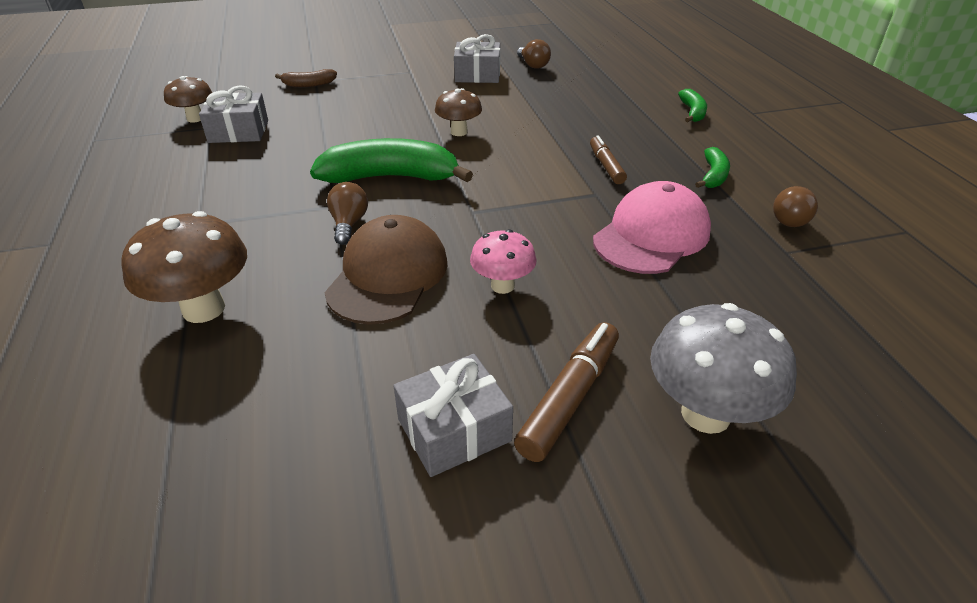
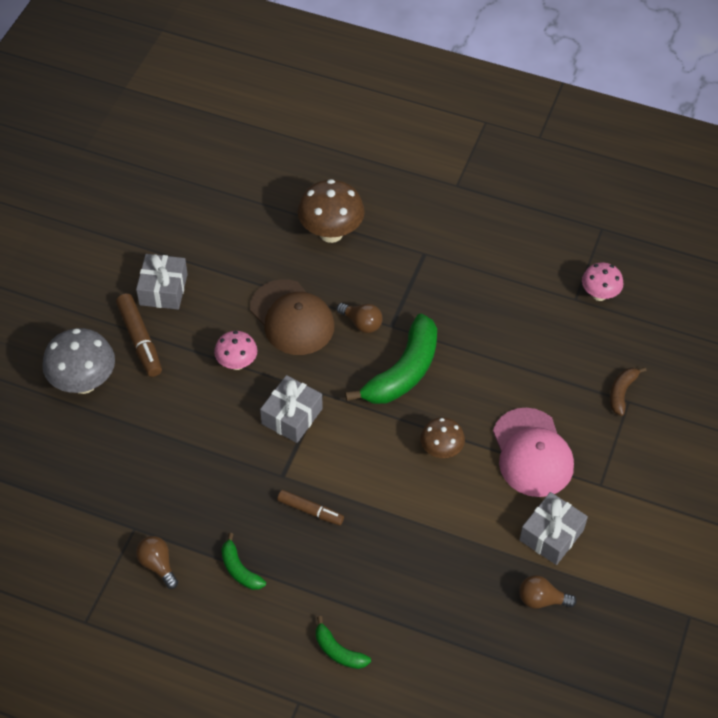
camera: 125 degrees right, 15 degrees up
brown mushroom [164,76,212,122] -> pink mushroom [582,262,623,301]
grey gift [199,85,268,143] -> grey gift moved to [260,375,323,443]
pink cap [593,181,711,274] -> pink cap moved to [493,408,574,497]

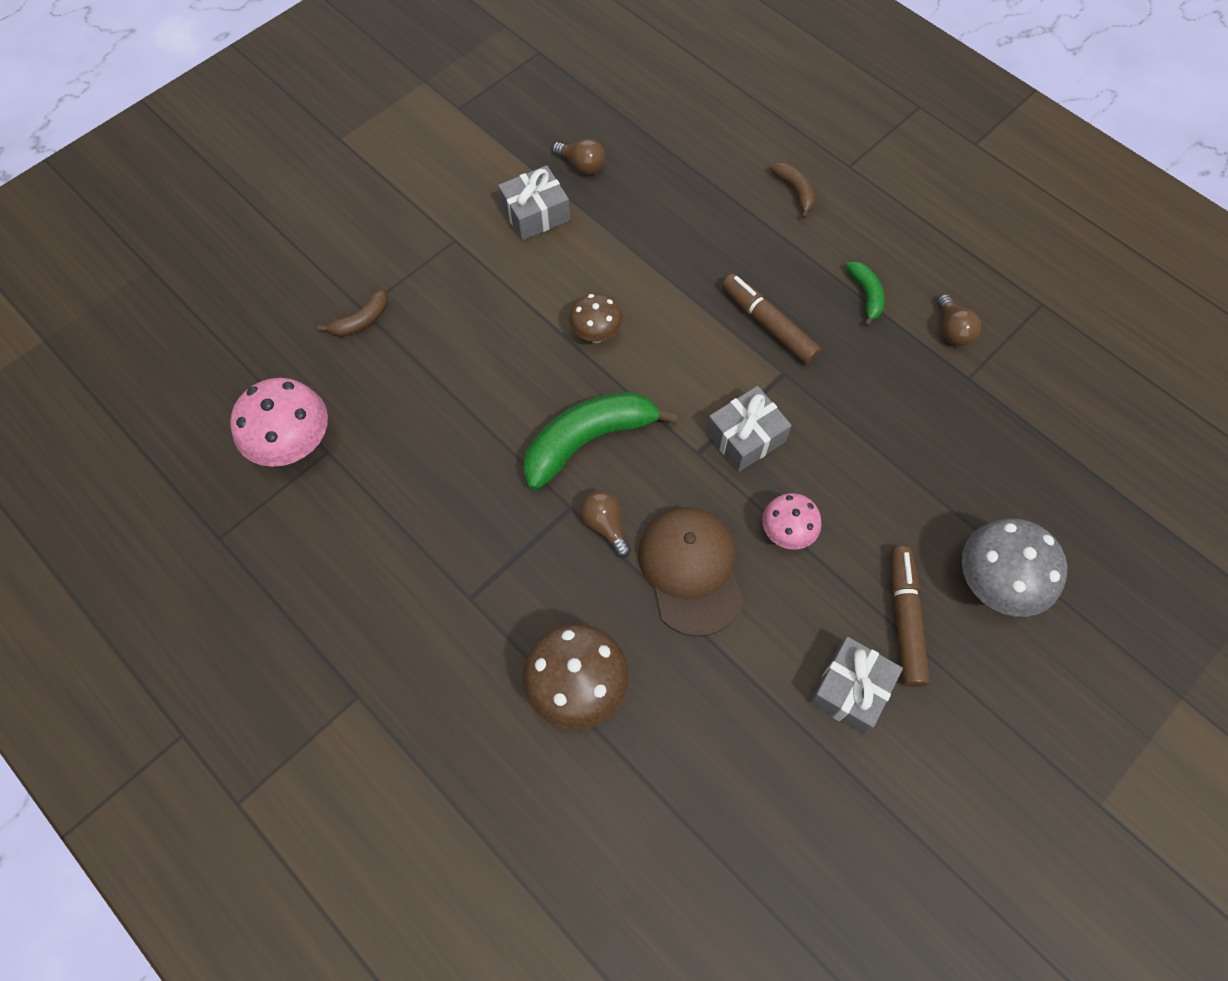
camera: 155 degrees left, 10 degrees up
brown marker [277,490,344,525] -> brown marker [722,274,821,365], size x1.52
green banana [316,616,371,669] -> brown banana [770,162,816,219]
pink cap [493,408,574,497] -> none
pink mushroom [582,262,623,301] -> pink mushroom [230,378,328,467], size x1.65

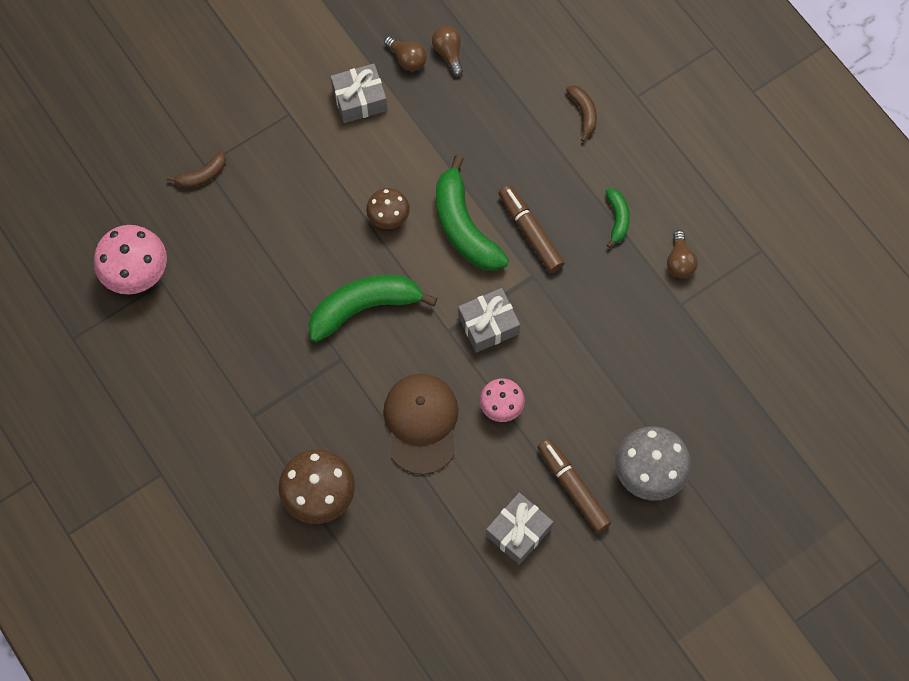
camera: 10 degrees right, 5 degrees up
brown light bulb [580,490,631,558] -> brown light bulb moved to [432,26,463,76]
brown marker [890,546,930,687] -> brown marker turned 45 degrees counterclockwise [537,439,612,533]
none -> green banana [436,155,509,271]

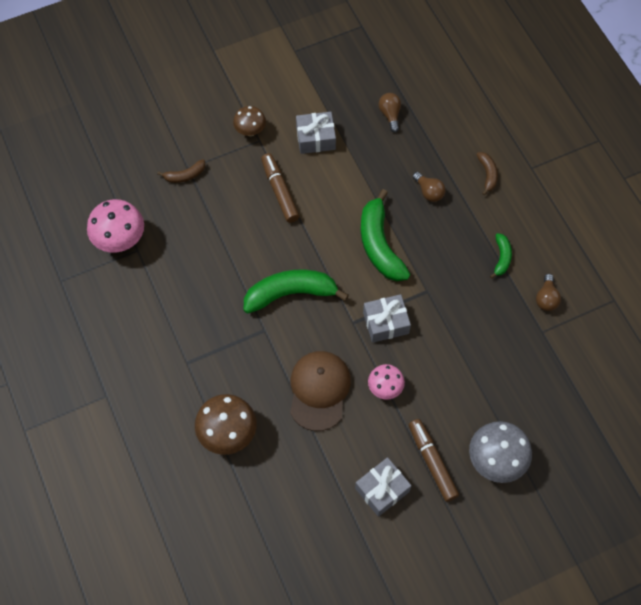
camera: 10 degrees right, 5 degrees down
brown mushroom [366,188,410,229] -> brown mushroom moved to [233,106,266,136]
brown light bulb [384,36,427,71] -> brown light bulb moved to [413,172,446,202]
brown marker [499,185,565,273] -> brown marker moved to [261,153,299,223]

